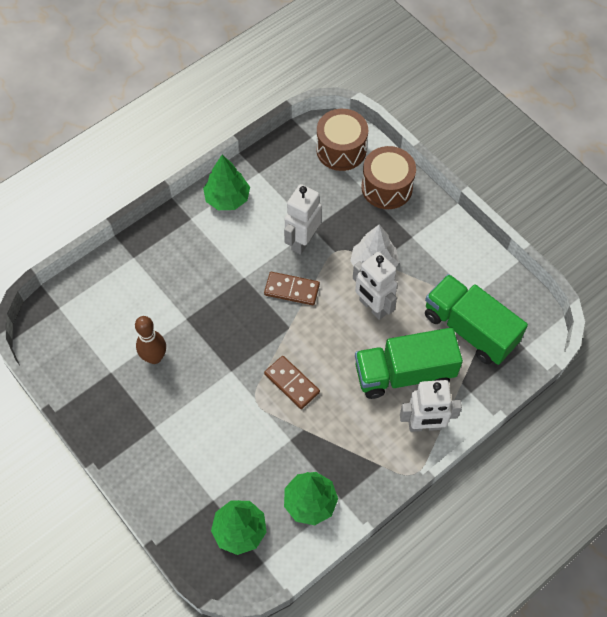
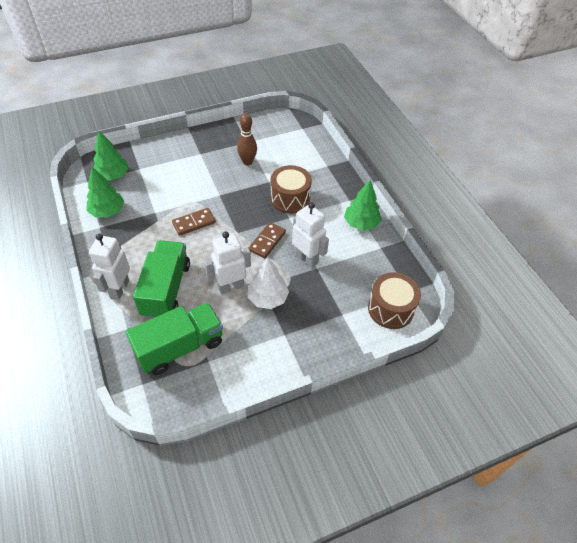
camera: 105 degrees right, 10 degrees down
brown drum [362,146,416,209] -> brown drum moved to [271,165,312,214]

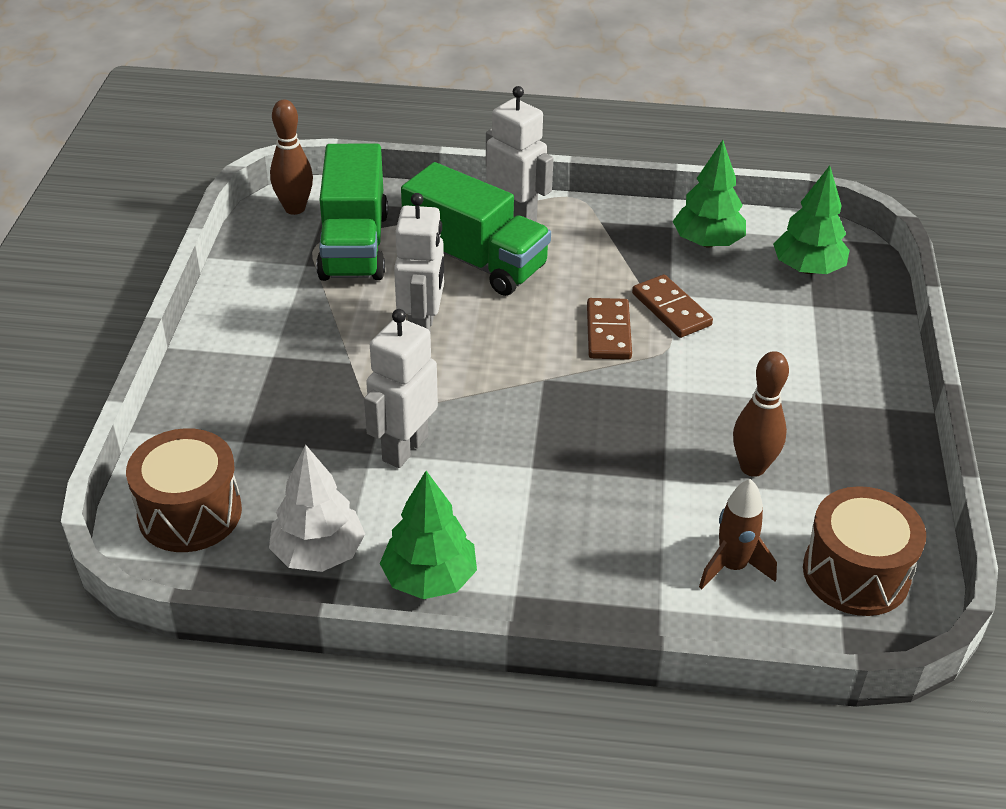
camera: 120 degrees right, 10 degrees down
white tree [248,257,289,309] -> white tree moved to [269,444,365,572]
brown domino [249,222,286,258] -> brown domino moved to [632,274,713,338]
brown drum [271,165,312,214] -> brown drum moved to [803,486,926,616]
white robot [292,202,329,268] -> white robot turned 135 degrees clockwise [364,309,438,468]
none -> brown bowling pin [270,100,313,215]
none -> brown rocket [699,479,777,589]

